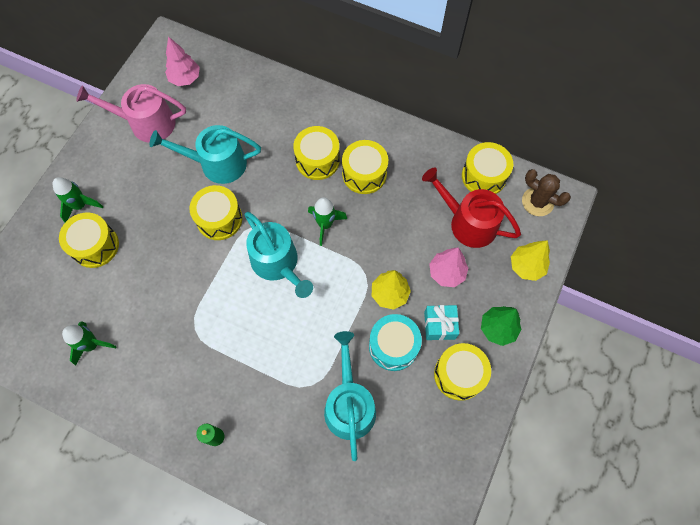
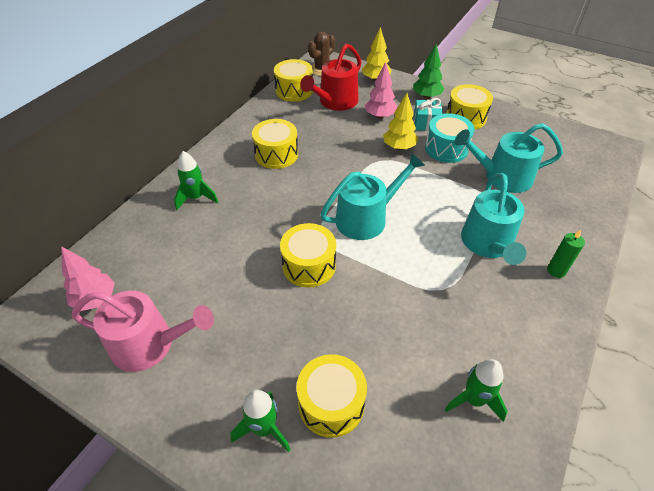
camera: 85 degrees left, 20 degrees down
pink watering can [76,84,186,143] -> pink watering can turned 90 degrees counterclockwise [72,291,214,372]
turquoise watering can [149,125,261,184] -> turquoise watering can moved to [461,173,526,265]
yellow drum [293,126,340,180] -> none
green rocket [308,197,347,246] -> green rocket moved to [174,151,218,210]

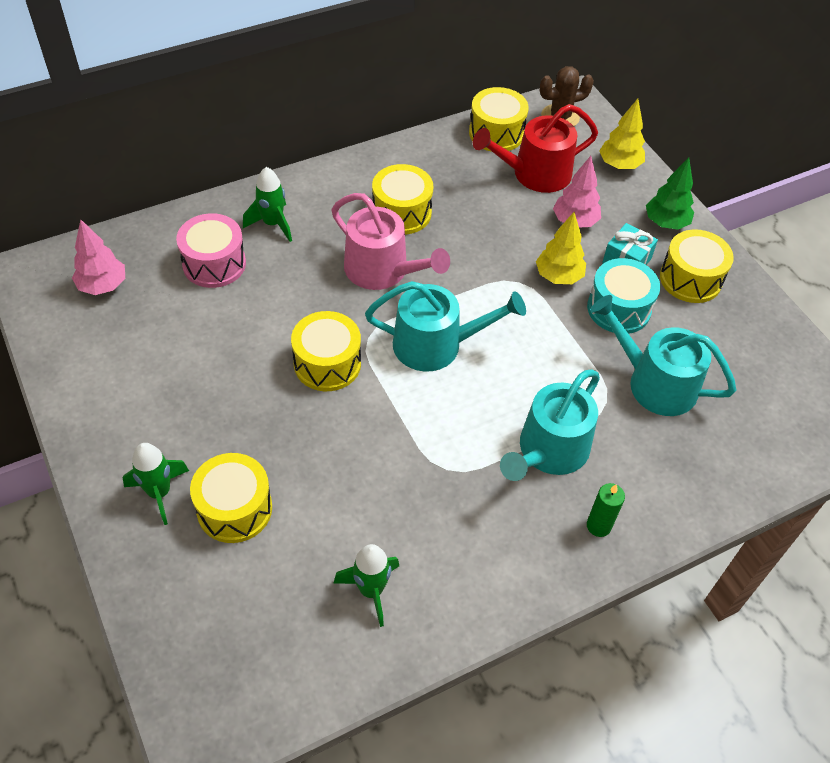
camera: 30 degrees right, 5 degrees up
pink watering can [72,291,214,372] -> pink watering can moved to [332,193,450,290]
none -> pink drum [176,213,246,288]

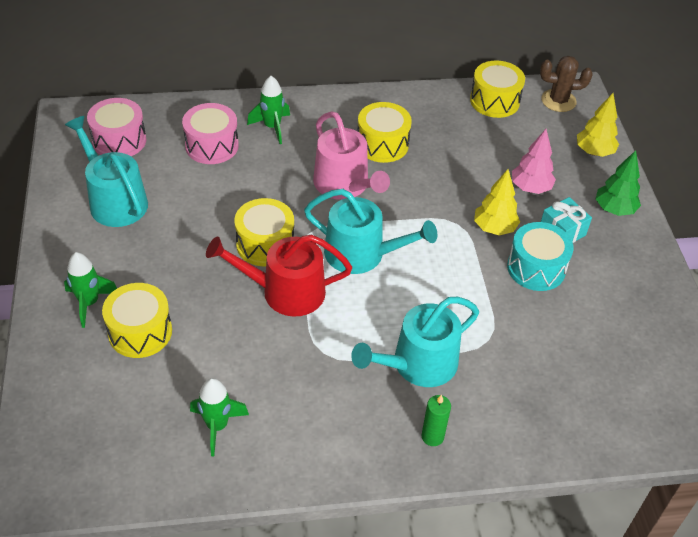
camera: 20 degrees right, 5 degrees down
pink tree [72,219,125,295] -> pink drum [87,98,146,156]
red watering can [473,104,598,193] -> red watering can moved to [206,234,352,317]
turquoise watering can [590,295,736,416] -> turquoise watering can moved to [65,116,148,227]
yellow drum [660,229,734,303] -> none

